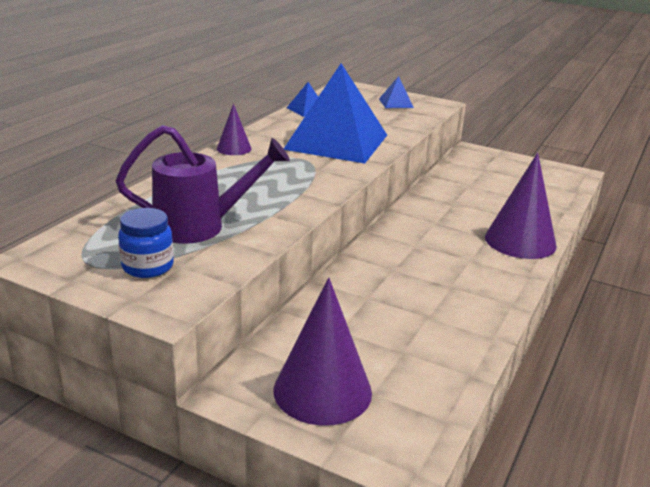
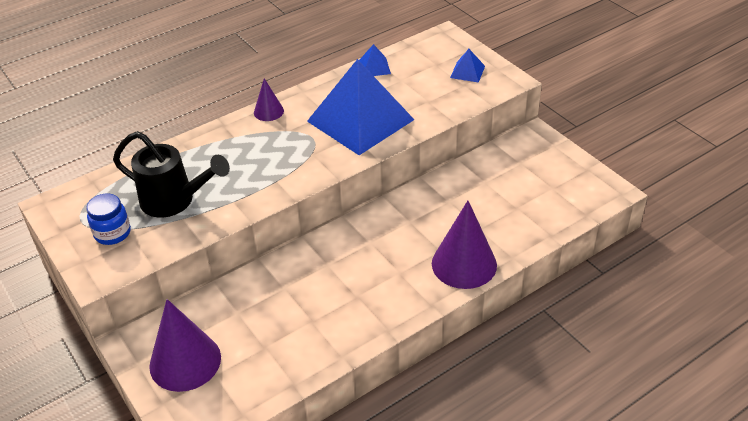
camera: 30 degrees right, 15 degrees up
purple watering can [116,125,290,244] -> black watering can [113,131,230,218]

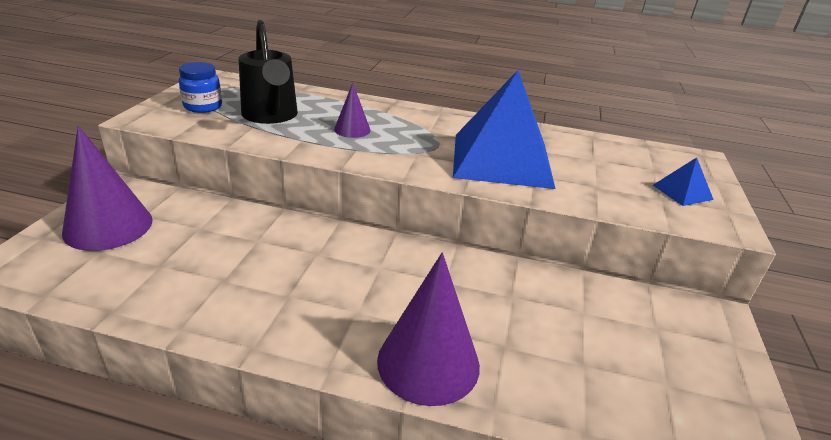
camera: 45 degrees right, 10 degrees down
purple cone [254,78,284,121] -> purple cone moved to [334,83,371,138]
blue pyramid [359,44,391,76] -> none

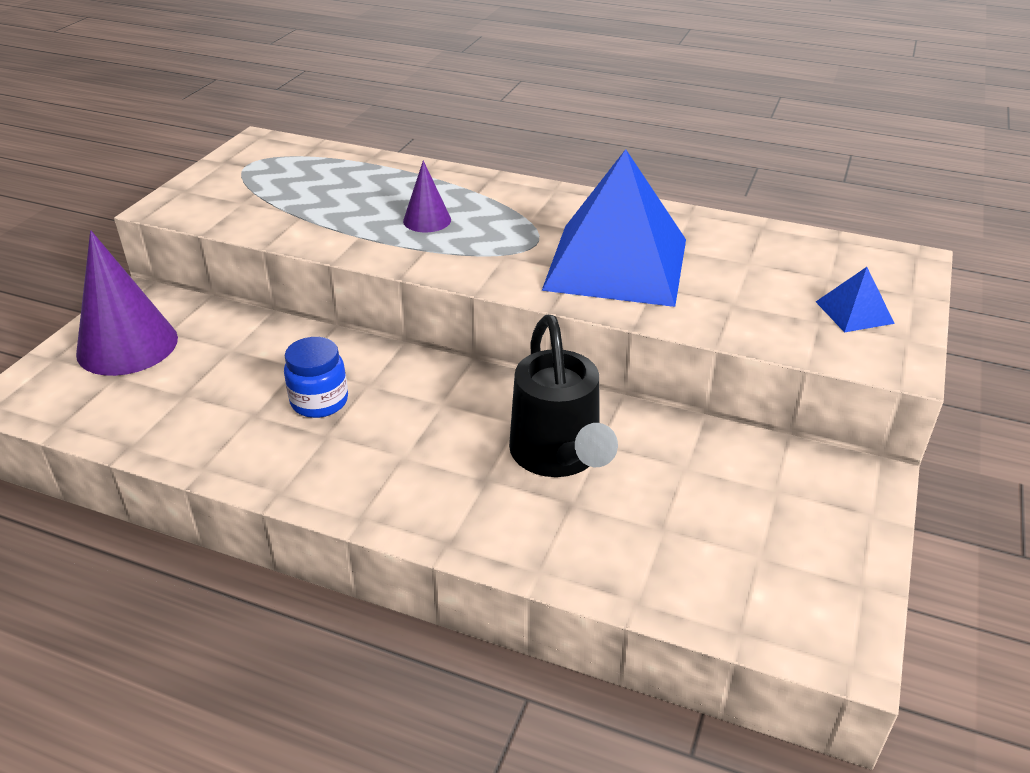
camera: 10 degrees right, 5 degrees up
blue jar [179,62,222,113] -> blue jar moved to [284,337,348,418]
black watering can [239,20,298,124] -> black watering can moved to [509,315,618,477]
purple cone [377,253,480,406] -> none

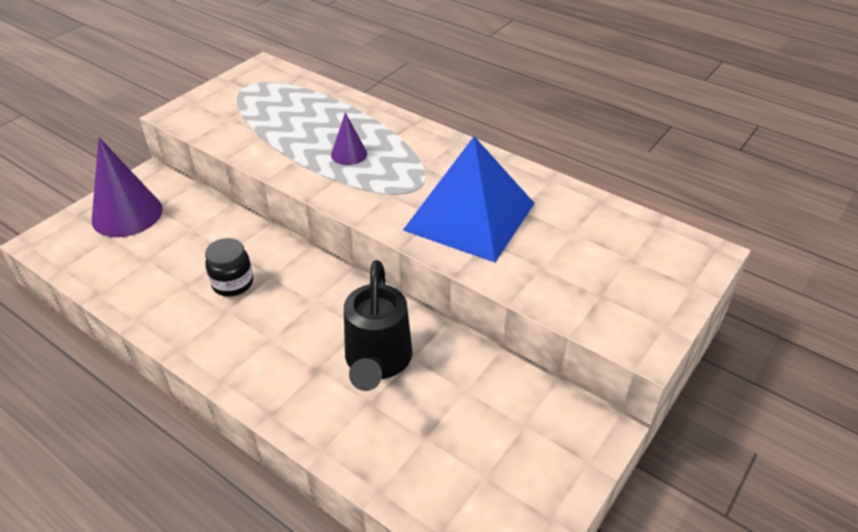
camera: 15 degrees right, 5 degrees up
blue jar [284,337,348,418] -> black jar [205,238,253,296]
blue pyramid [816,267,895,332] -> none

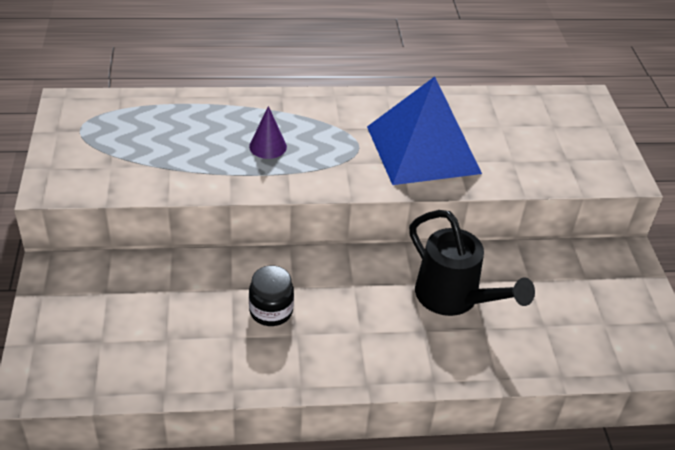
camera: 45 degrees left, 0 degrees up
purple cone [92,137,163,237] -> none

